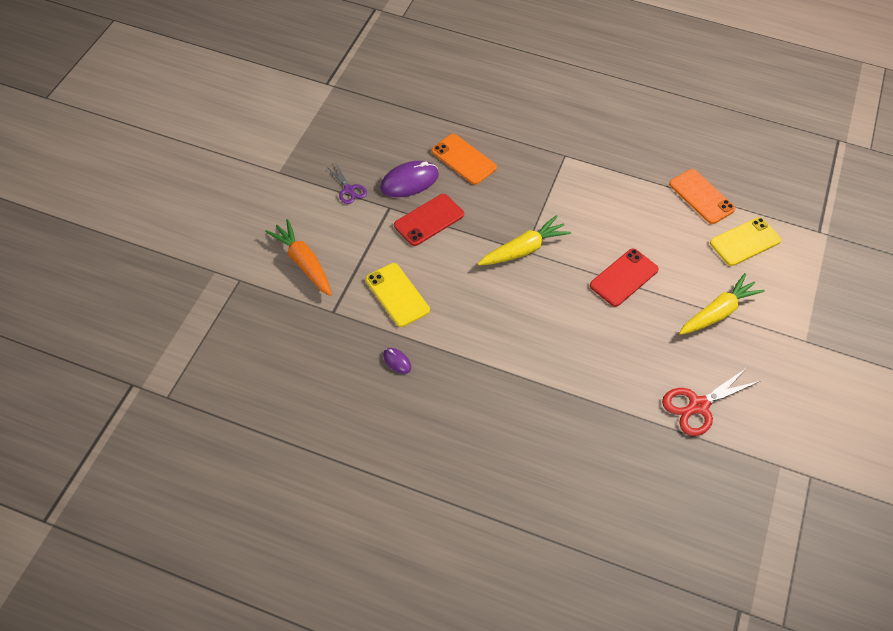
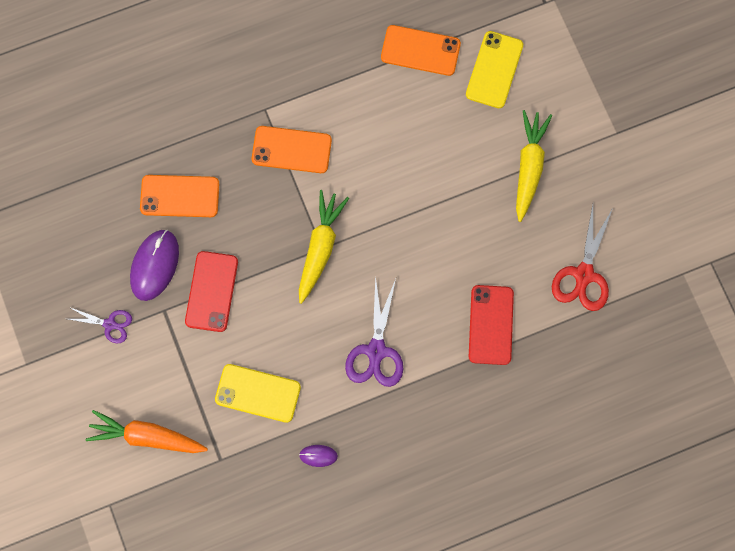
camera: 40 degrees left, 20 degrees up
red phone [590,249,659,307] -> red phone moved to [469,285,514,365]
none -> orange phone [252,126,332,173]
none -> purple scissors [345,275,403,387]

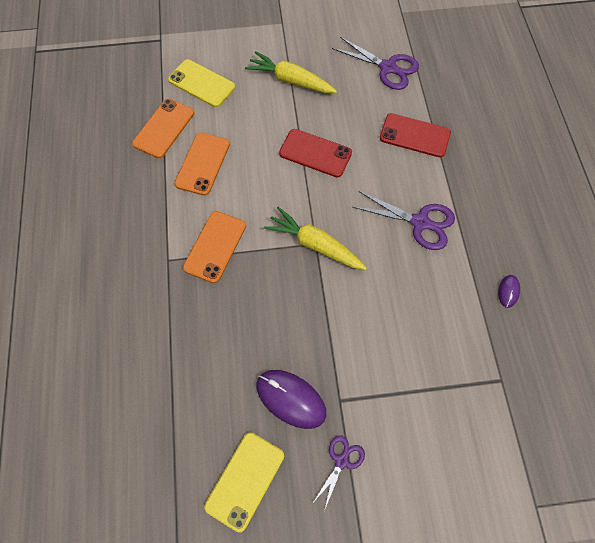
camera: 75 degrees left, 10 degrees down
orange carrot [86,410,208,453] -> none
orange phone [140,175,219,217] -> orange phone moved to [174,133,230,196]
red phone [185,251,238,332] -> red phone moved to [279,129,352,177]
yellow phone [215,364,301,423] -> yellow phone moved to [204,432,284,532]
red scissors [552,205,613,311] -> purple scissors [332,37,419,90]

